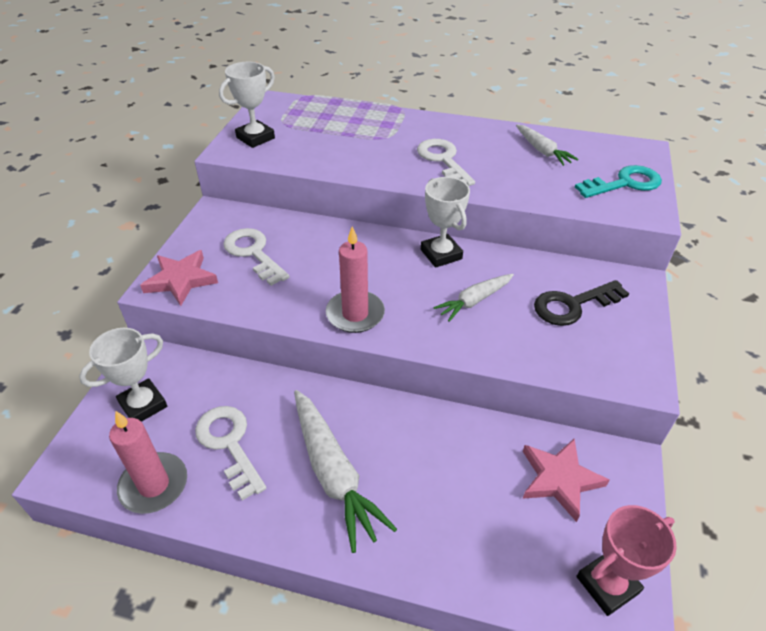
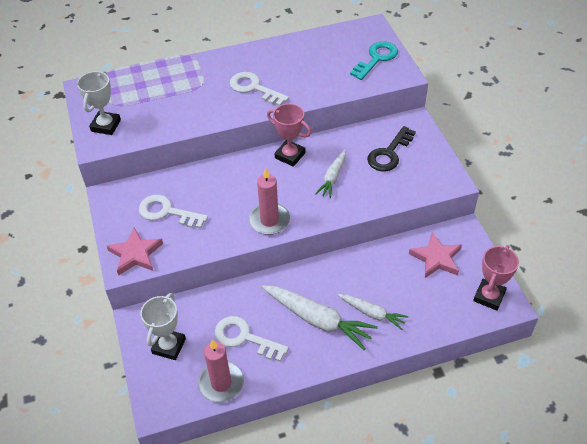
camera: 30 degrees left, 5 degrees up
white trophy [421,177,470,268] -> pink trophy [267,104,312,167]
white carrot [516,125,579,166] -> white carrot moved to [338,294,409,330]

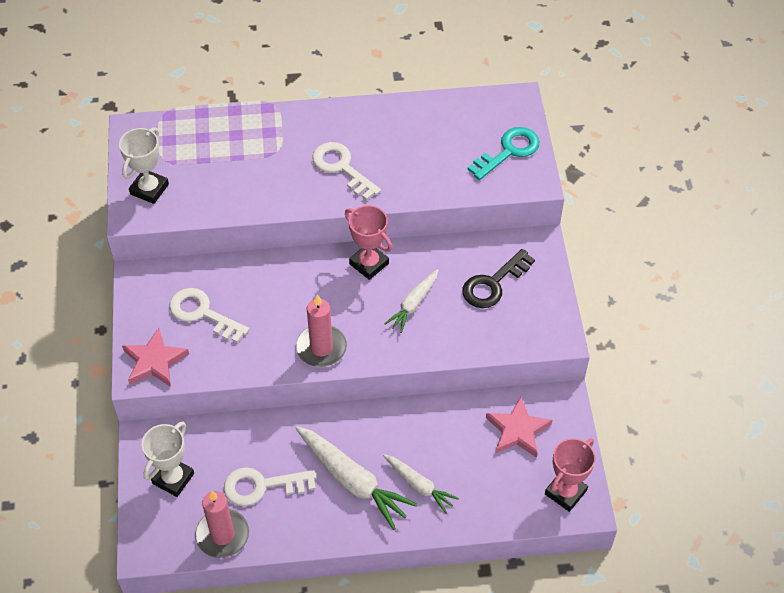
camera: 10 degrees right, 5 degrees up
white key [215,316,289,362] -> white key turned 45 degrees counterclockwise [224,467,316,506]

